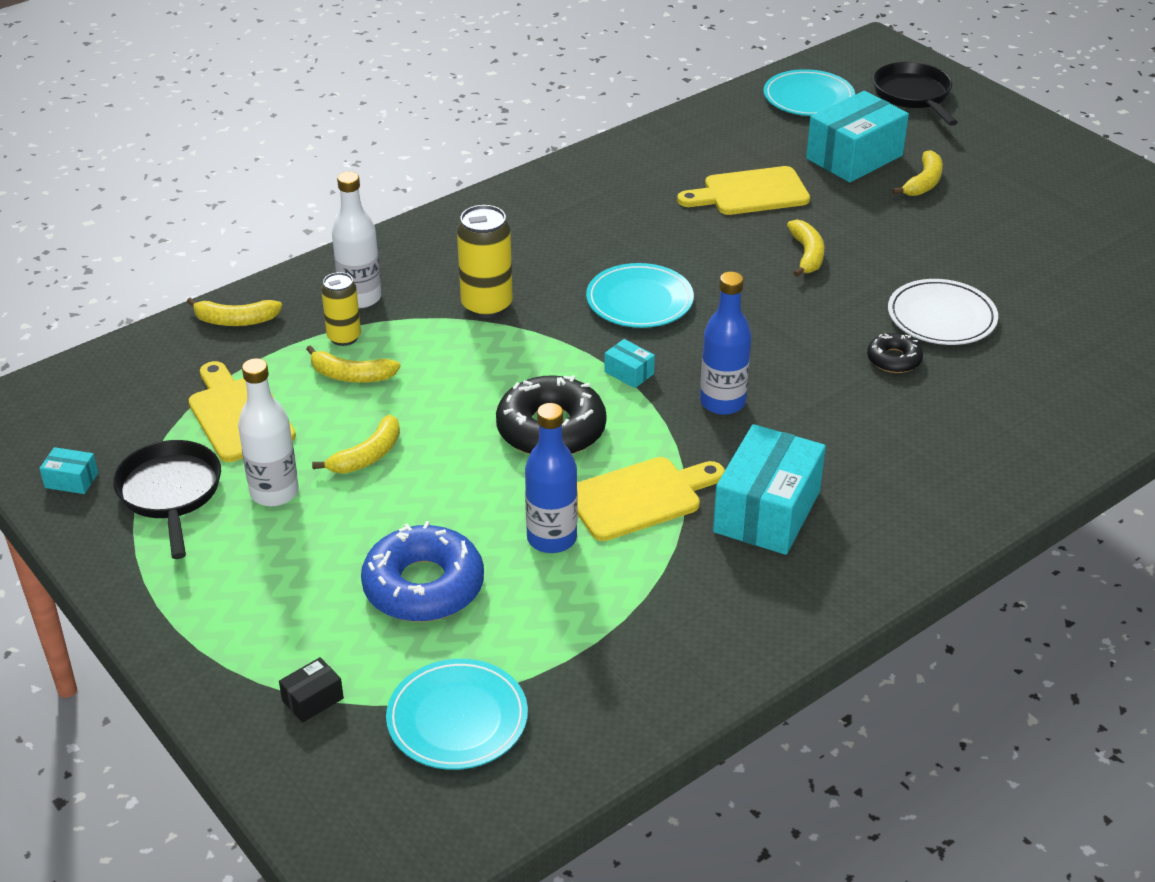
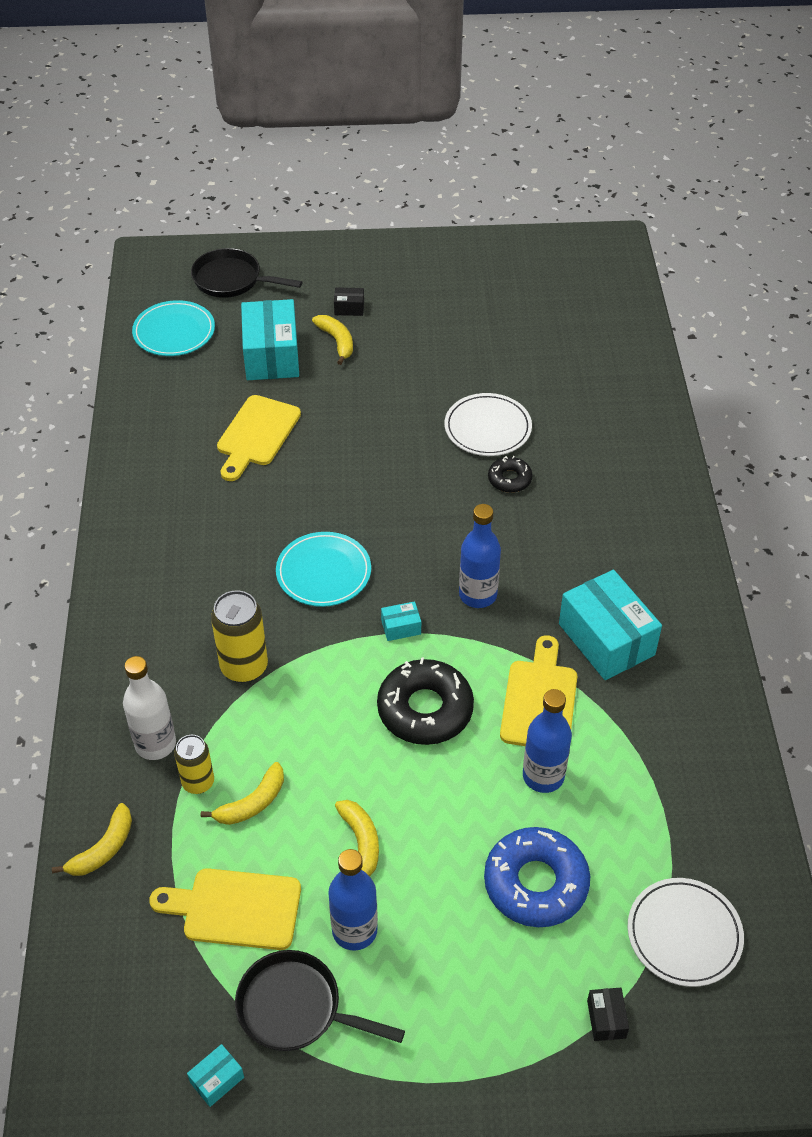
camera: 55 degrees left, 10 degrees up
white bottle [238,358,299,506] -> blue bottle [328,849,378,951]
turquoise plate [386,659,528,770] -> white plate [628,878,744,987]
yellow banana [787,219,825,277] -> none
none -> black box [334,287,364,316]

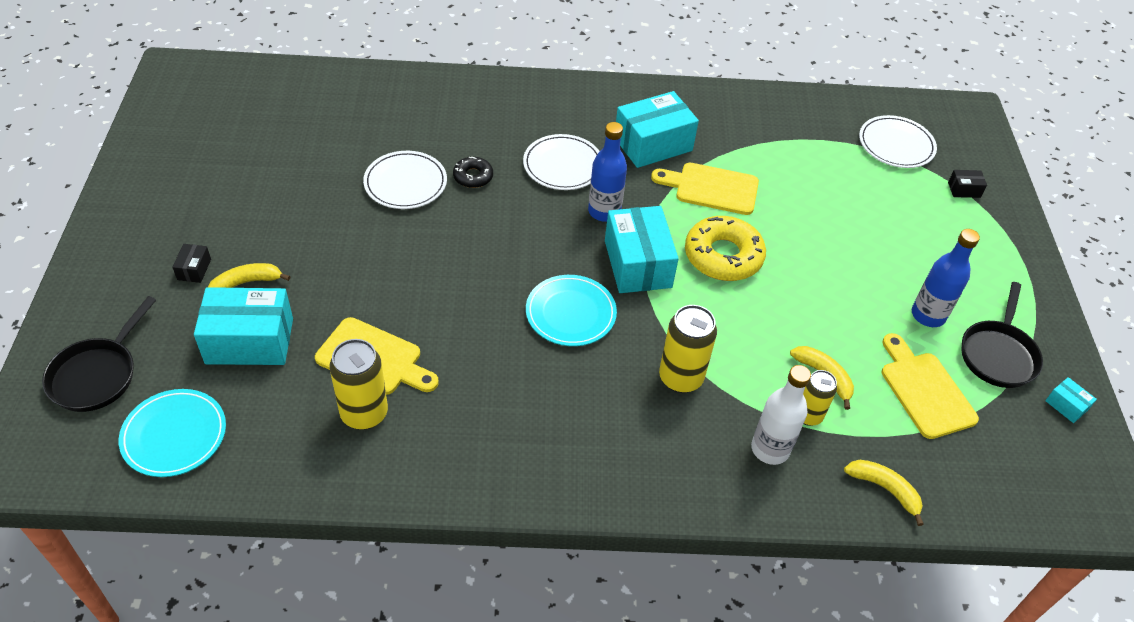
camera: 90 degrees left, 0 degrees up
yellow cutting board [149,868,301,950] -> yellow cutting board turned 150 degrees clockwise [882,333,979,439]
yellow banana [335,800,379,877] -> none
black donut [377,657,474,745] -> yellow donut [685,216,766,281]
turquoise box [381,601,421,641] -> turquoise box [605,206,679,293], size x2.32
blue donut [484,827,590,927] -> none
blue bottle [523,689,572,793] -> none
none -> yellow can [330,339,388,430]
none -> white plate [523,134,600,190]

